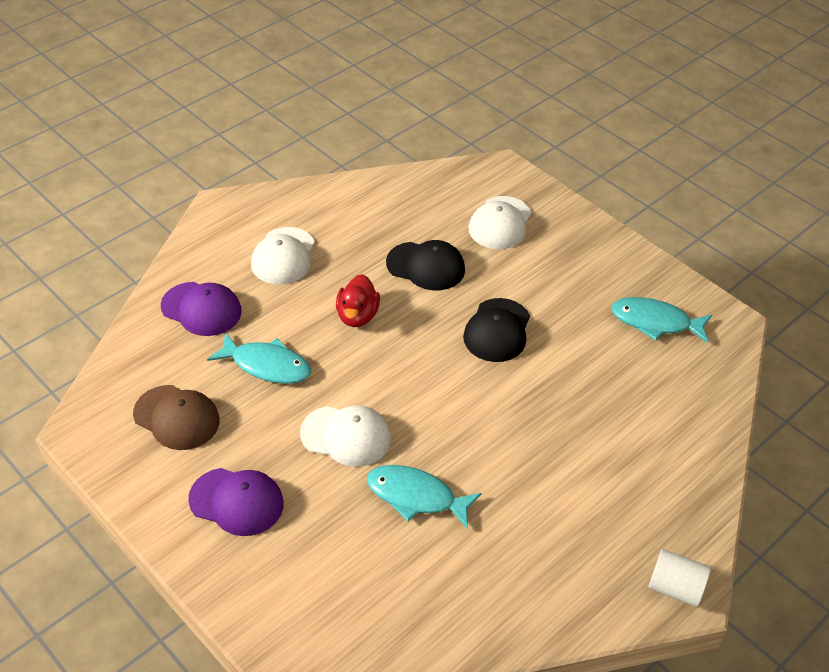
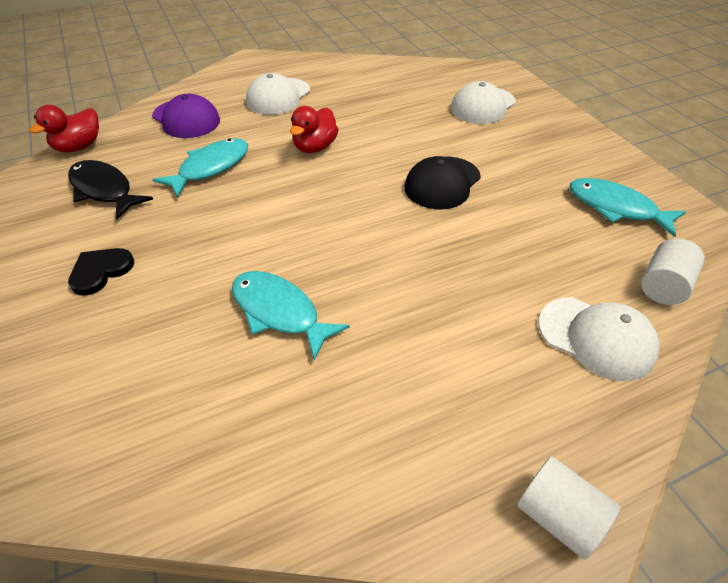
camera: 20 degrees right, 0 degrees up
brown cap [133,385,220,450] -> black fish [68,160,153,220]
purple cap [188,468,284,536] -> black heart [68,248,134,296]
turquoise fish [207,332,311,384] -> turquoise fish turned 90 degrees counterclockwise [152,138,248,197]
white cap [300,405,391,467] -> white cap moved to [538,297,659,381]
black cap [386,240,465,290] -> none
none -> red duck [29,105,99,152]
none -> white cylinder [641,238,705,305]

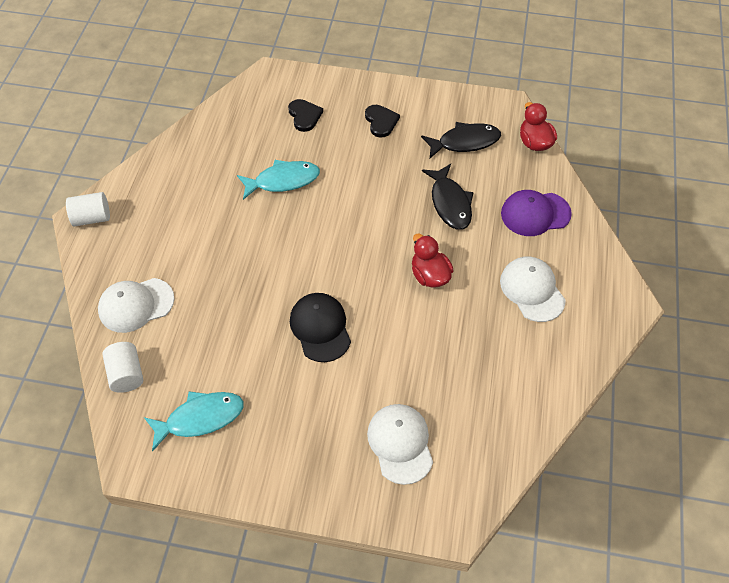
camera: 125 degrees right, 10 degrees up
turquoise fish [152,138,248,197] -> black fish [422,164,474,230]
none -> black heart [288,99,323,132]

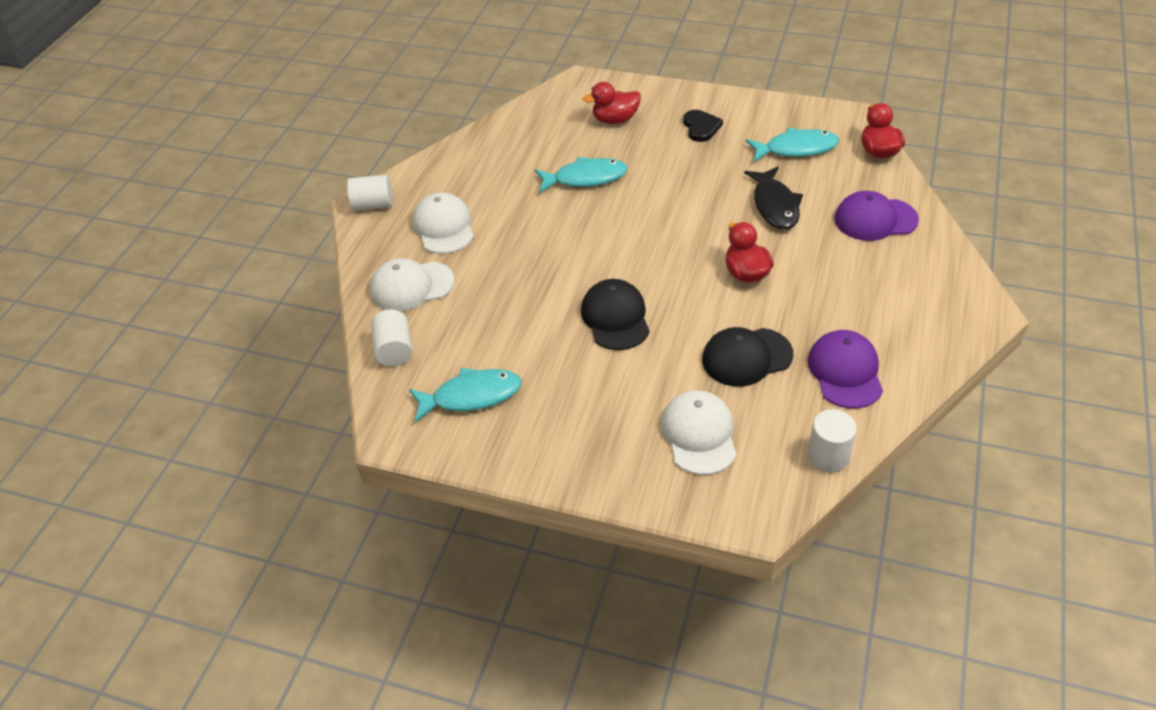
camera: 10 degrees right, 10 degrees down
black heart [288,99,323,132] -> red duck [583,82,641,124]
black fish [421,122,501,158] -> turquoise fish [746,128,839,162]
white cap [500,256,566,322] -> white cap moved to [412,193,474,254]
none -> black cap [702,327,794,387]
none -> purple cap [808,330,883,409]
none -> white cylinder [808,409,857,472]

